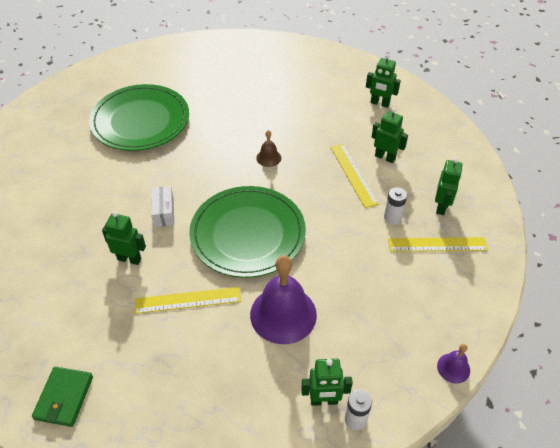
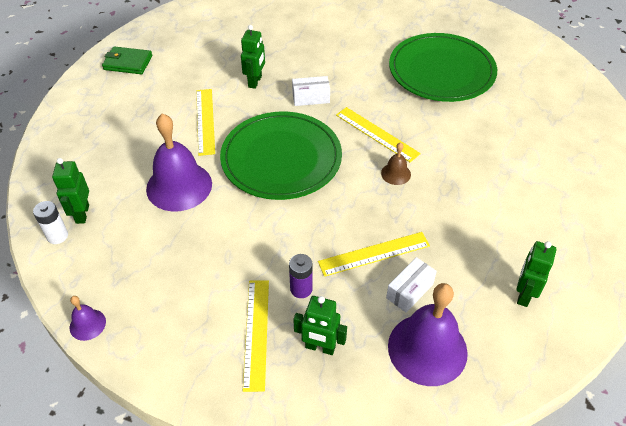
camera: 90 degrees right, 0 degrees up
green robot [372,108,408,163] -> white box [386,257,437,313]
white battery [384,187,407,225] -> purple battery [289,254,313,298]
none -> yellow ruler [336,107,421,162]
none -> purple bell [388,283,468,386]

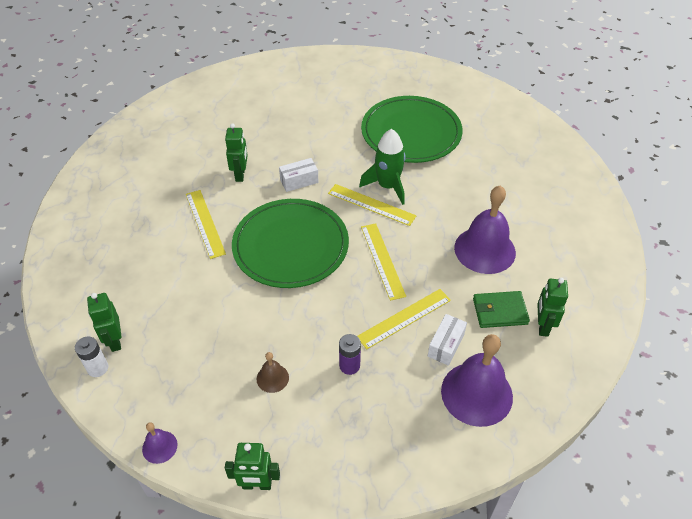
camera: 15 degrees left, 0 degrees up
green wallet [102,46,152,74] -> green wallet moved to [473,291,530,328]
purple bell [146,114,212,211] -> purple bell moved to [454,185,516,274]
yellow ruler [243,280,269,392] -> yellow ruler moved to [361,223,406,301]
green robot [293,296,347,355] -> green robot moved to [225,443,280,490]
brown bell [381,142,411,185] -> brown bell moved to [257,352,289,393]
none -> green rocket [359,129,406,205]

